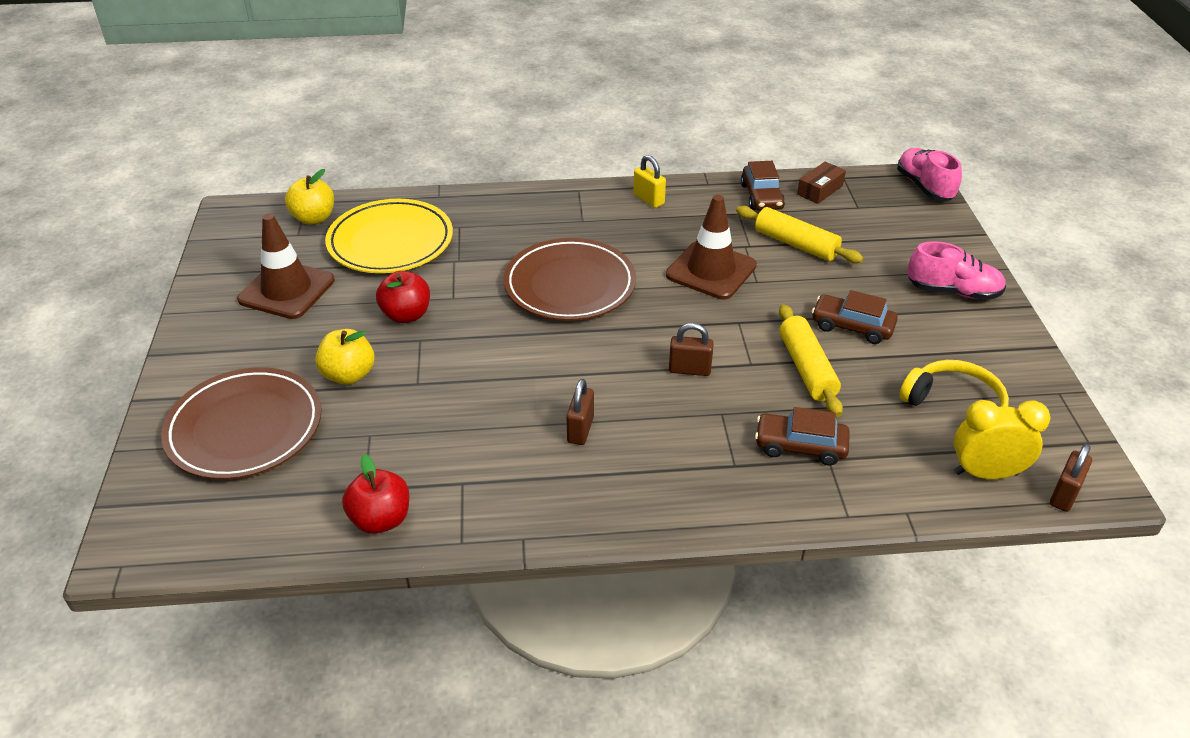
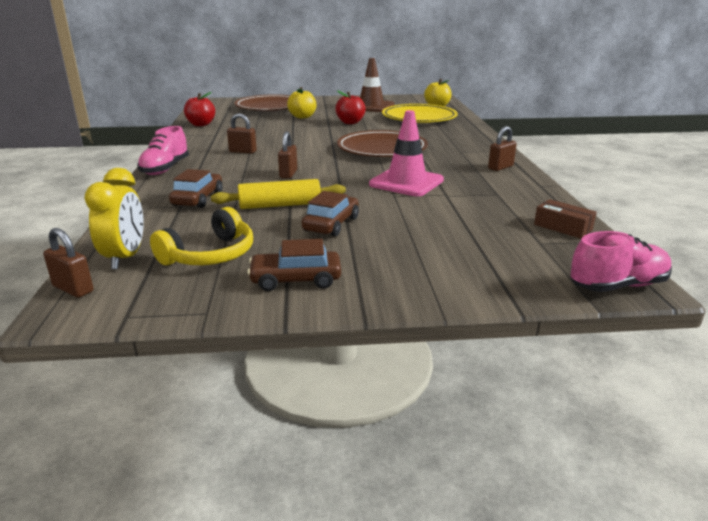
camera: 90 degrees right, 15 degrees down
yellow padlock [633,155,666,208] -> brown padlock [488,126,517,171]
brown traffic cone [666,195,757,299] -> pink traffic cone [369,110,444,196]
yellow rolling pin [736,206,863,263] -> none
brown car [741,161,785,211] -> brown car moved to [247,239,341,291]
pink shoe [907,241,1006,300] -> pink shoe moved to [137,126,189,175]

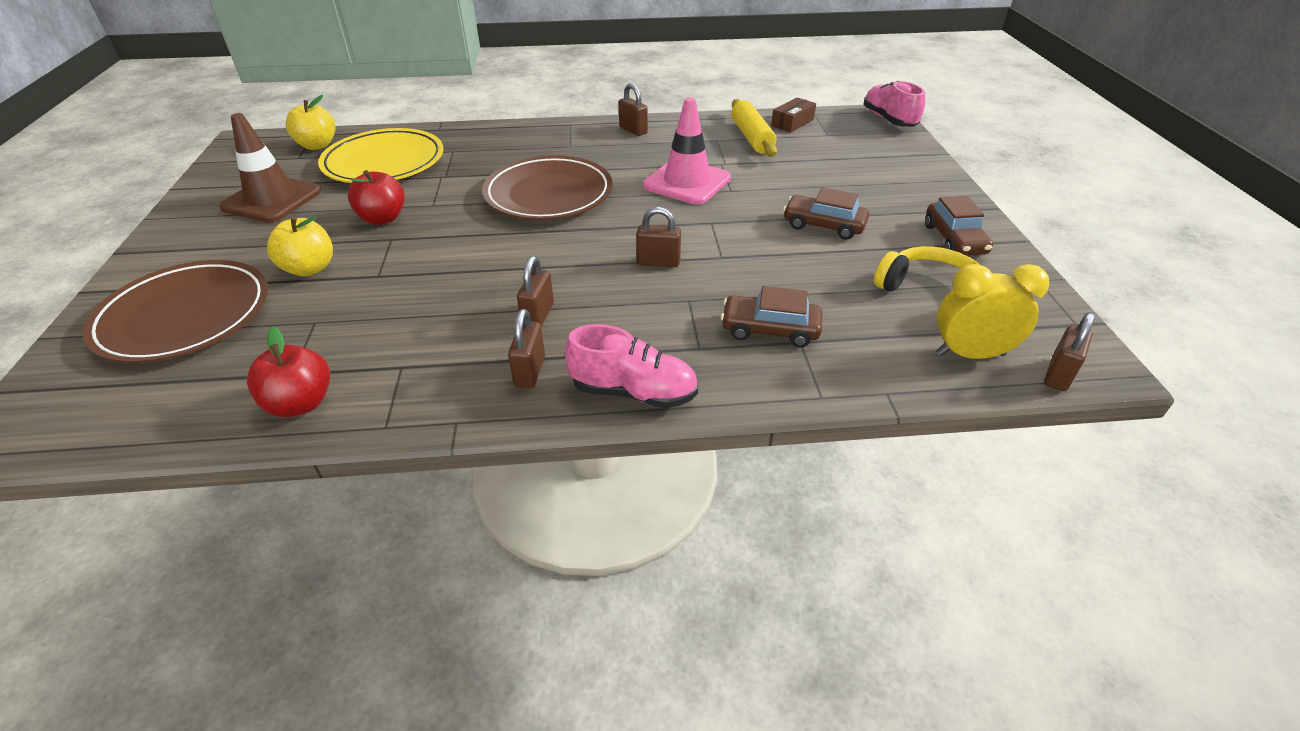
camera: 90 degrees left, 15 degrees up
yellow rolling pin [211,179,346,209] -> yellow rolling pin moved to [731,99,777,157]
none -> brown padlock [508,309,545,388]

